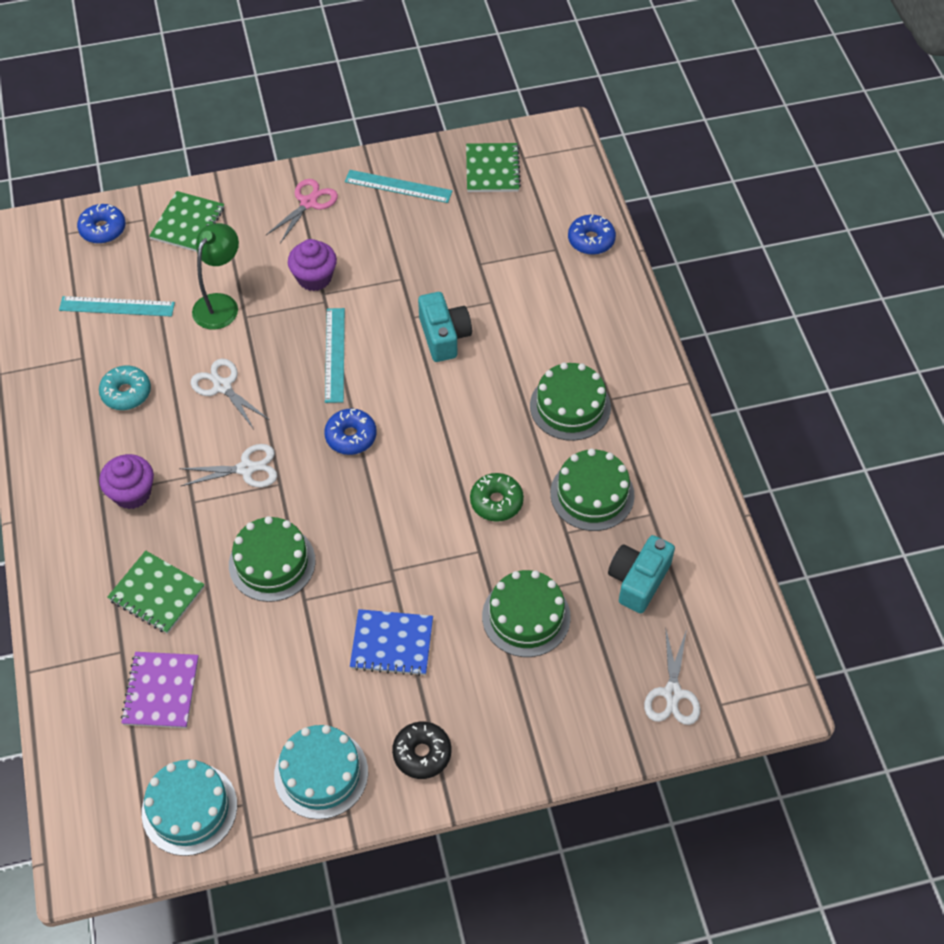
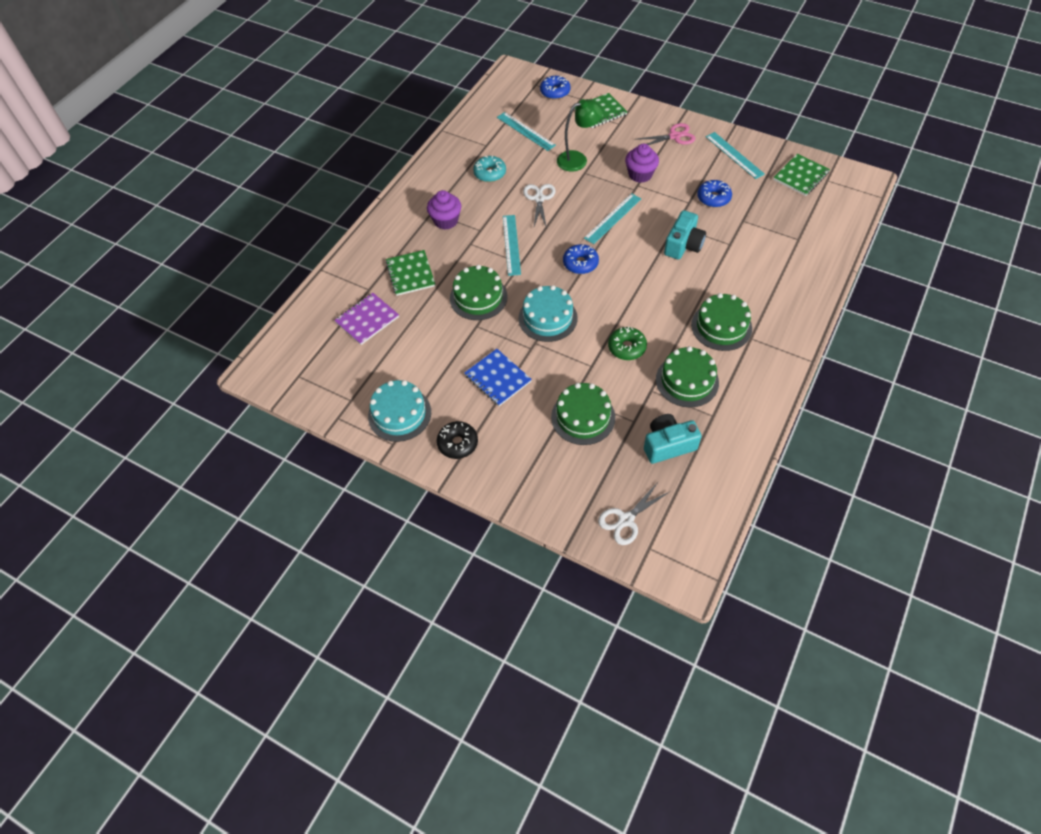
camera: 45 degrees right, 0 degrees up
turquoise cake [142,760,237,856] -> turquoise cake moved to [519,285,577,342]
white scissors [179,444,278,488] -> turquoise ruler [503,215,521,276]
blue donut [568,215,616,255] -> blue donut moved to [697,180,732,208]

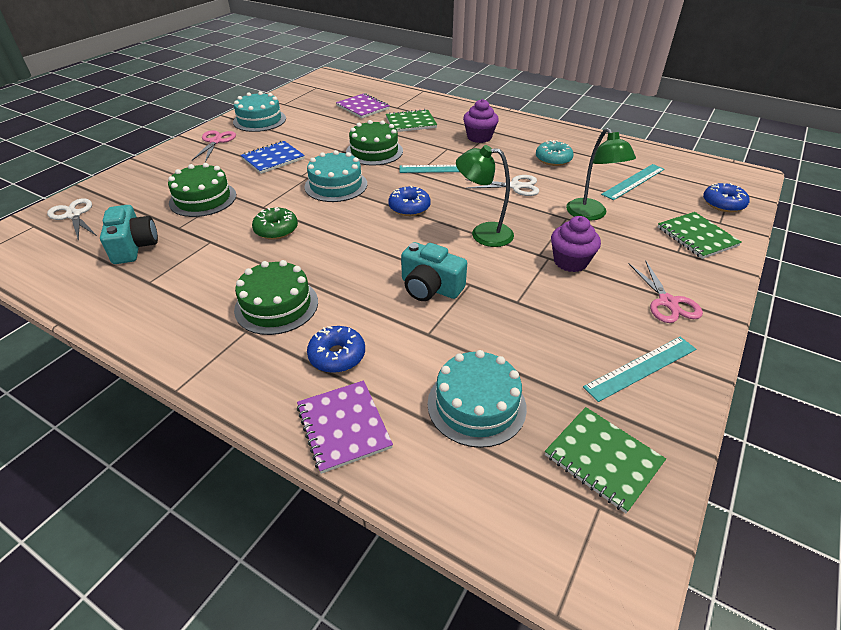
camera: 90 degrees right, 15 degrees down
black donut [437,421,478,459] -> pink scissors [192,130,236,162]
turquoise ruler [584,193,641,244] -> green lamp [456,145,514,247]
green cake [656,346,719,407] -> none
blue donut [697,180,732,208] -> blue donut moved to [307,326,365,373]
none -> purple notebook [297,380,393,474]
none -> turquoise cake [428,350,527,448]

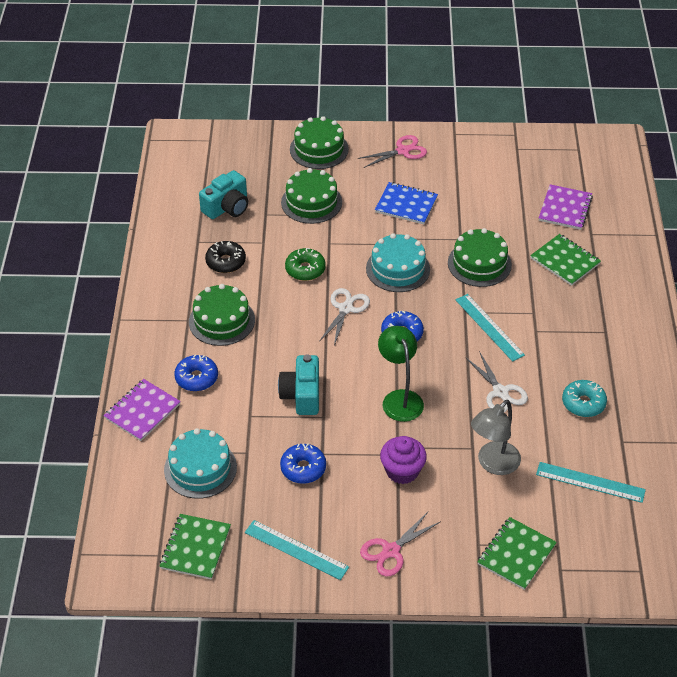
camera: 60 degrees right, 5 degrees up
white scissors [47,198,97,241] -> white scissors moved to [319,288,370,346]
turquoise cake [233,91,286,132] -> none
purple cupcake [463,99,499,143] -> none
green lamp [566,128,636,220] -> grey lamp [471,400,521,475]
blue donut [703,183,749,212] -> blue donut moved to [280,444,326,484]
none -> black donut [205,241,246,273]
none -> green cake [290,116,349,169]

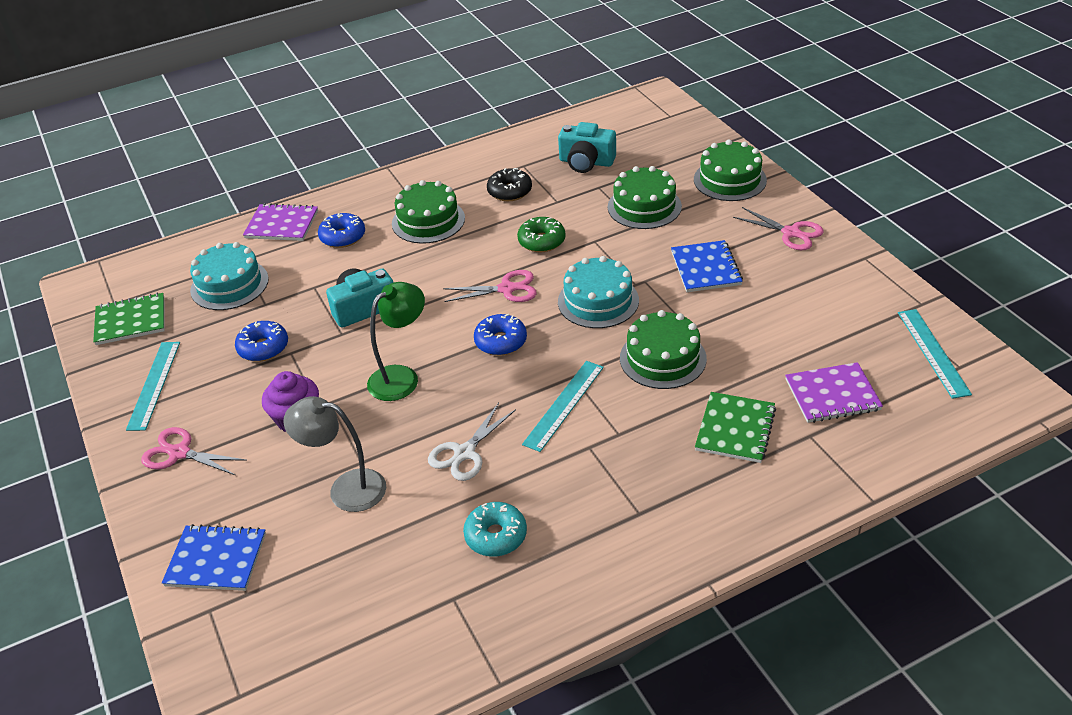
camera: 65 degrees right, 5 degrees down
white scissors [319,288,370,346] -> pink scissors [443,270,537,302]
green notebook [477,517,557,590] -> blue notebook [162,524,266,591]
turquoise ruler [536,462,646,503] -> turquoise ruler moved to [898,309,972,399]

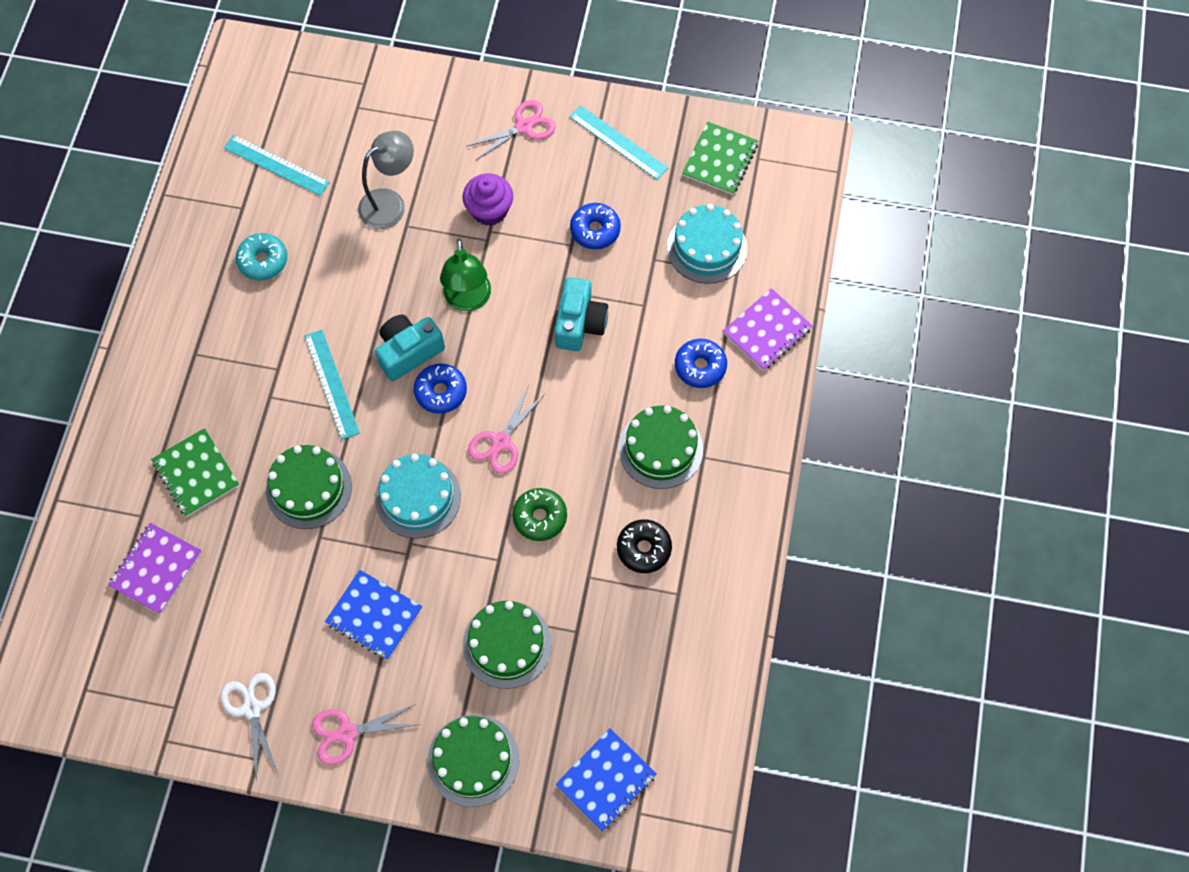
camera: 125 degrees right, 25 degrees up
blue notebook [162,524,266,591] -> blue notebook moved to [555,728,657,831]
white scissors [428,403,516,481] -> white scissors moved to [220,673,278,781]
turquoise camera [558,122,616,173] -> turquoise camera moved to [375,315,445,381]
turquoise ruler [898,309,972,399] -> turquoise ruler moved to [224,135,330,196]

